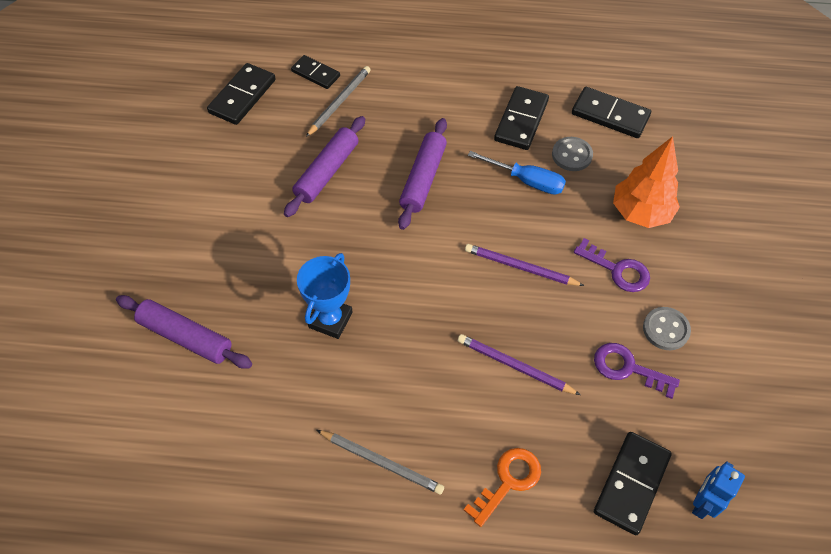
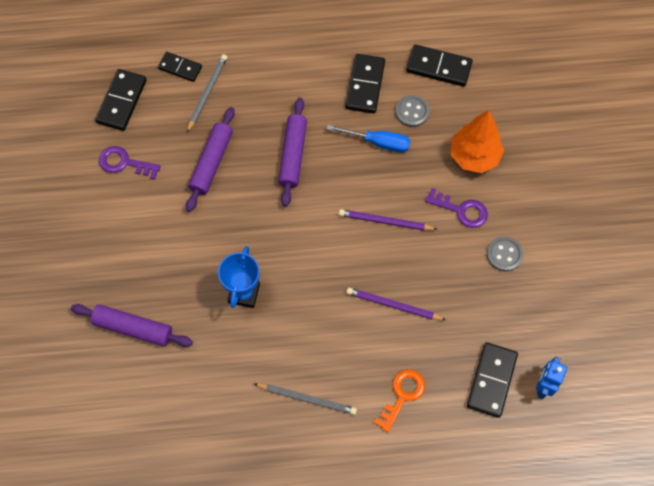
camera: 10 degrees left, 10 degrees up
purple key [594,343,680,399] -> purple key moved to [99,146,161,179]

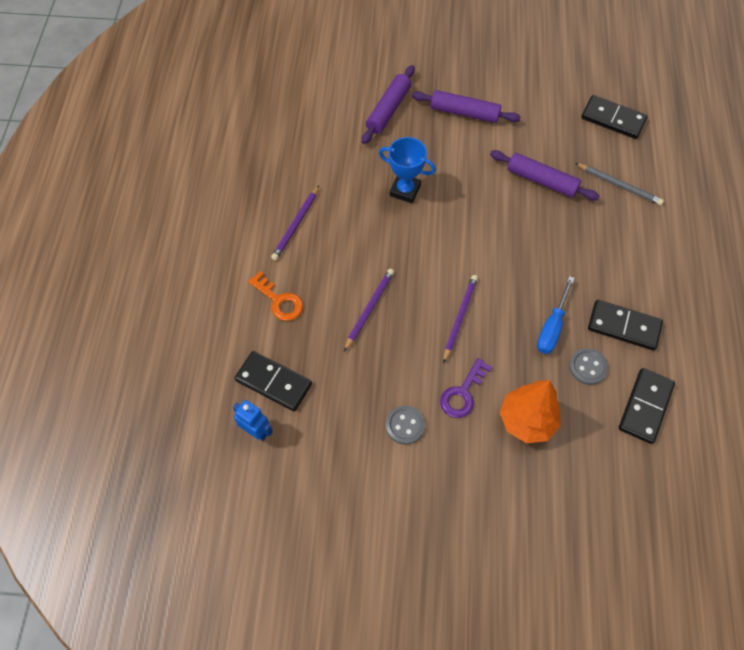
camera: 100 degrees right, 5 degrees down
purple key [99,146,161,179] -> none
black domino [158,52,202,82] -> none
grey pencil [254,383,357,415] -> purple pencil [271,186,319,261]
purple rolling pin [278,98,307,207] -> purple rolling pin moved to [412,90,521,123]

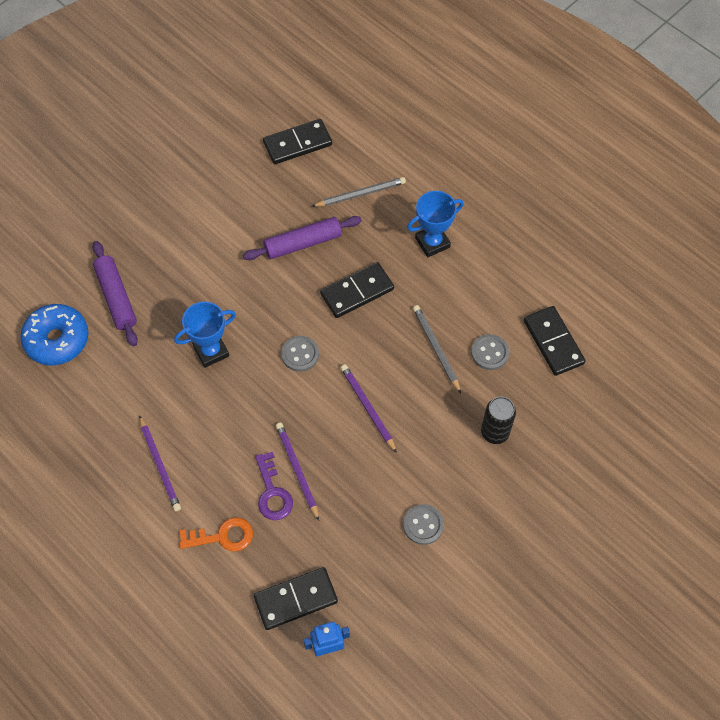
camera: 50 degrees left, 0 degrees up
purple rolling pin [412,90,521,123] -> none
purple key [440,358,492,418] -> purple key moved to [255,452,293,520]
orange tree [500,380,561,443] -> black can [481,397,516,444]
blue screwdriver [537,276,575,354] -> grey pencil [413,305,461,393]
black domino [588,300,663,350] -> black domino moved to [320,262,394,318]
none -> blue donut [20,304,88,366]
none -> grey button [281,336,319,372]
none -> blue trophy [407,191,464,257]

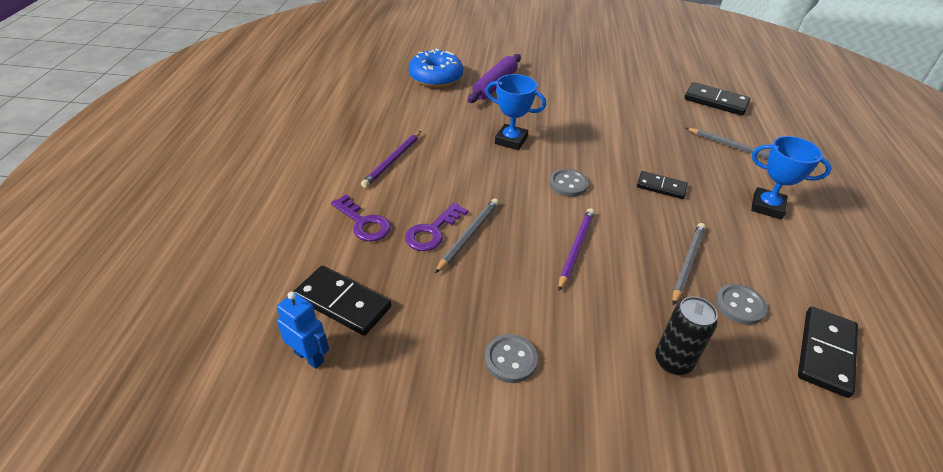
camera: 50 degrees right, 20 degrees down
orange key [179,517,253,552] -> purple key [331,194,391,241]
purple rolling pin [243,216,362,260] -> none
purple pencil [276,423,319,521] -> grey pencil [435,198,499,273]
black domino [320,262,394,318] -> black domino [637,171,688,199], size x0.66

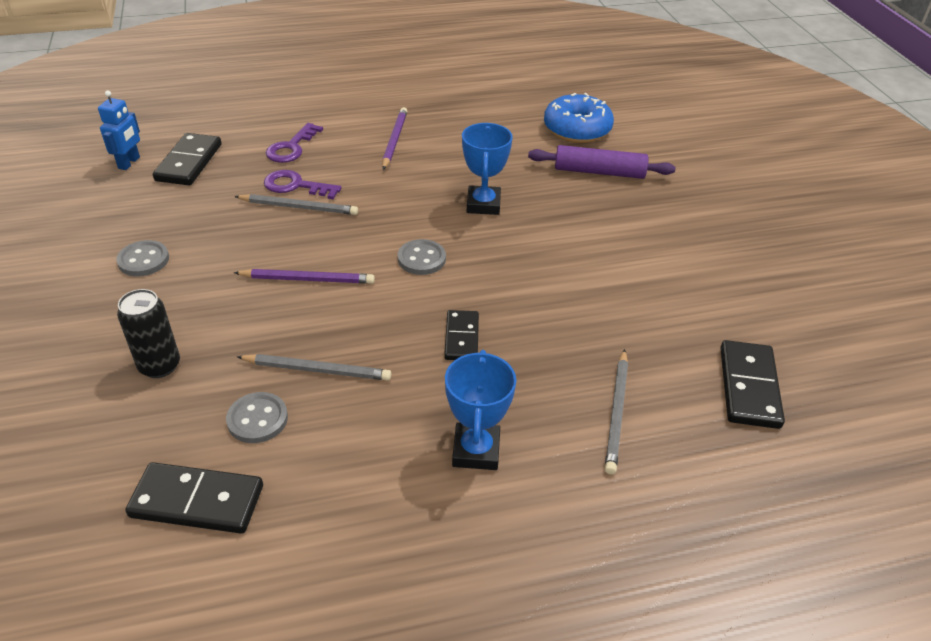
camera: 70 degrees right, 0 degrees up
purple pencil [361,131,421,188] -> purple pencil turned 90 degrees clockwise [382,107,407,170]

